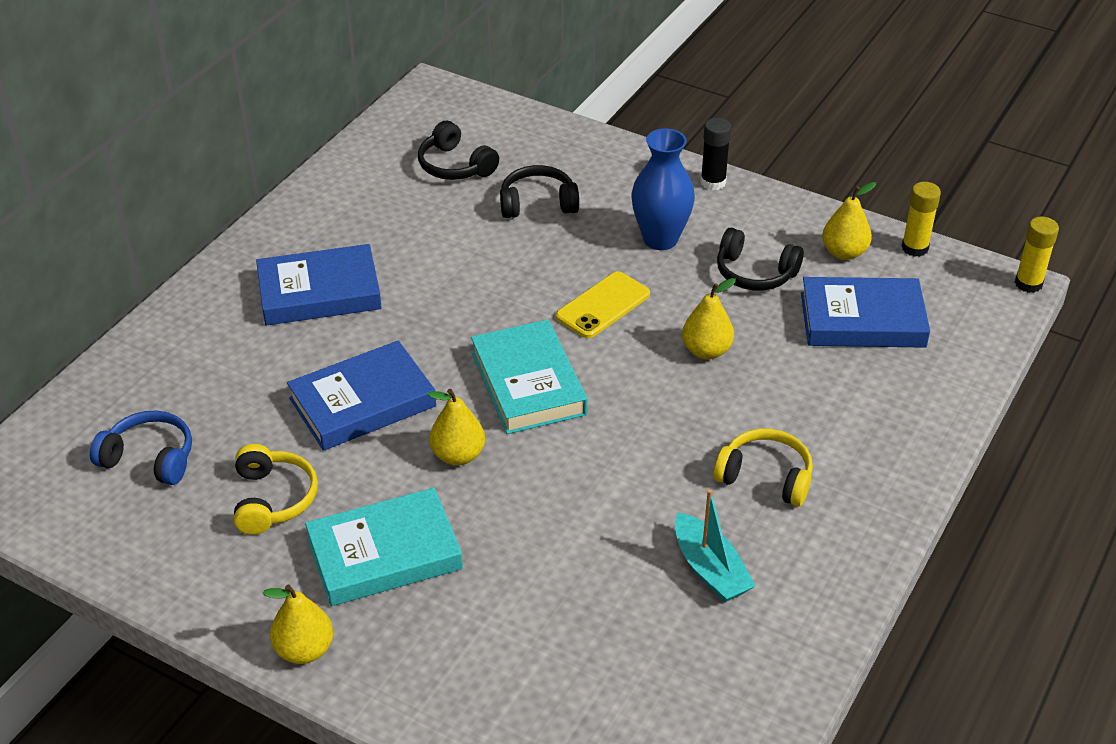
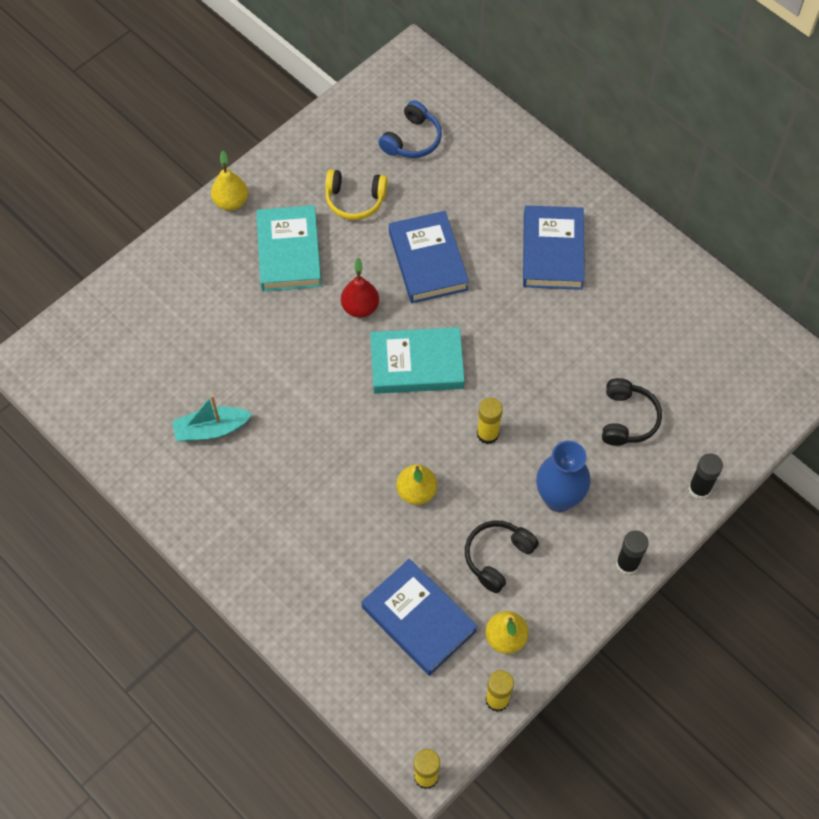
camera: 105 degrees right, 20 degrees up
black headphones [418,121,499,180] -> none
yellow pear [427,389,485,465] -> red pear [341,258,379,318]
yellow phone [556,271,650,338] -> yellow glue stick [477,398,503,444]
yellow headphones [713,428,813,507] -> none
blue book [801,277,930,348] -> blue book turned 60 degrees counterclockwise [361,558,478,676]
none -> black glue stick [688,453,723,499]

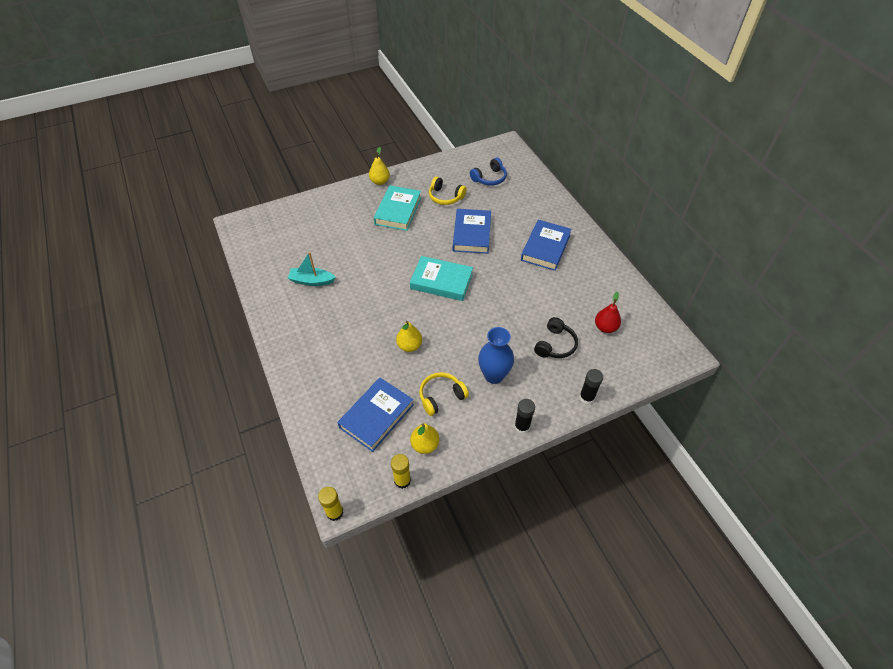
camera: 20 degrees right, 10 degrees down
red pear [341,258,379,318] -> red pear moved to [595,292,621,333]
blue book [361,558,478,676] -> blue book turned 60 degrees clockwise [337,378,414,452]
black headphones [465,520,539,593] -> yellow headphones [419,372,469,416]
yellow glue stick [477,398,503,444] -> none

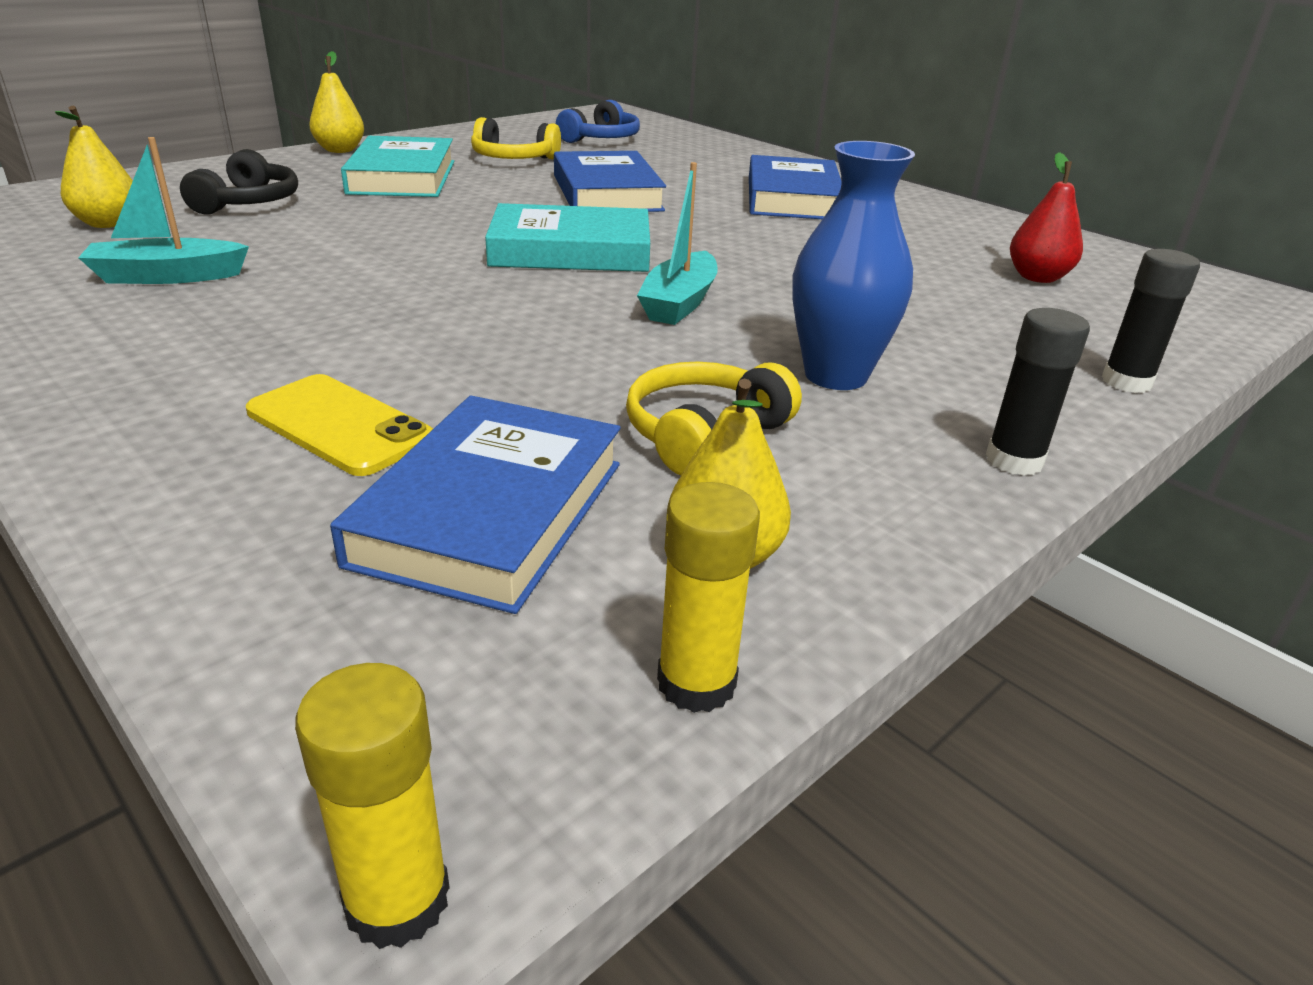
camera: 20 degrees left, 20 degrees down
yellow pear [396,321,422,352] -> yellow pear moved to [55,106,133,228]
black headphones [534,317,578,358] -> black headphones moved to [180,149,298,215]
none -> yellow phone [246,374,433,476]
none -> turquoise boat [637,162,718,325]

